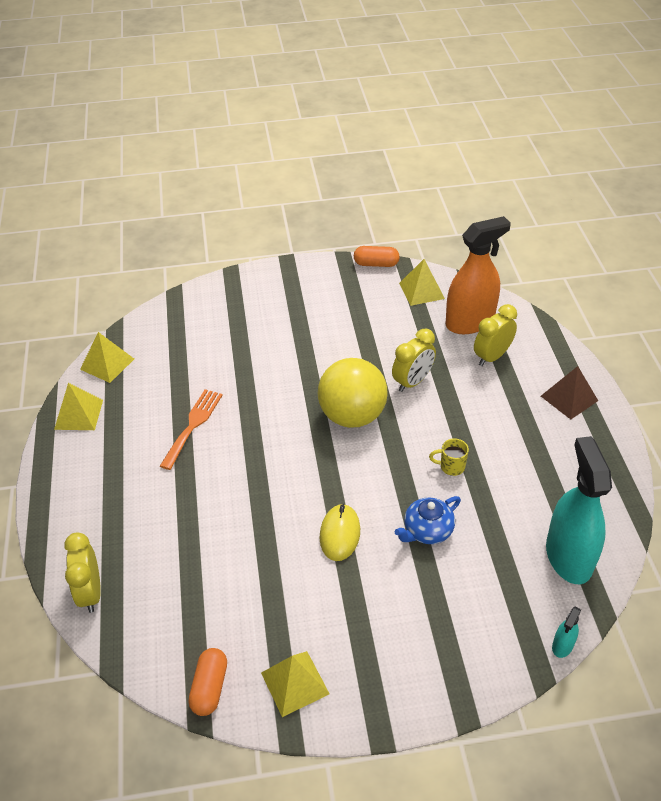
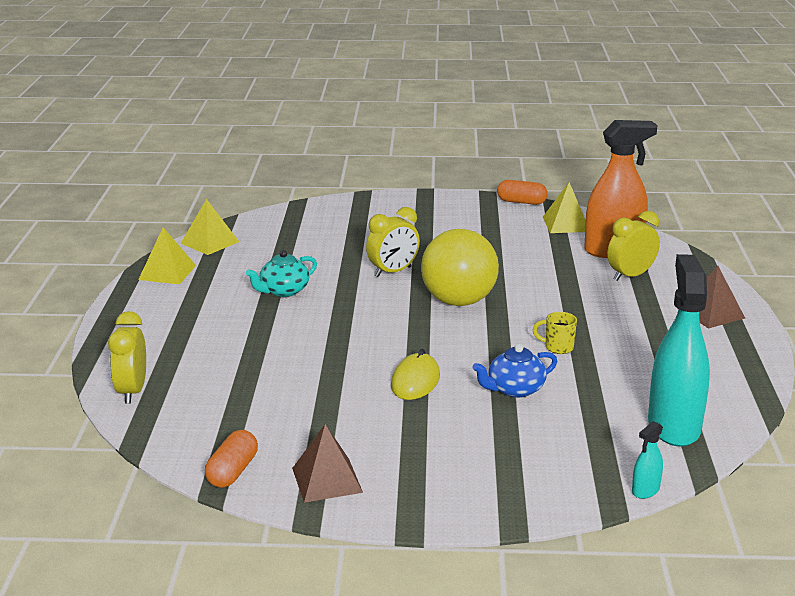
camera: 10 degrees right, 20 degrees down
orange fork [160,389,223,470] -> turquoise teapot [246,250,317,297]
yellow pyramid [261,651,329,717] -> brown pyramid [292,424,363,503]
yellow clock [392,328,436,392] -> yellow clock moved to [366,207,420,277]

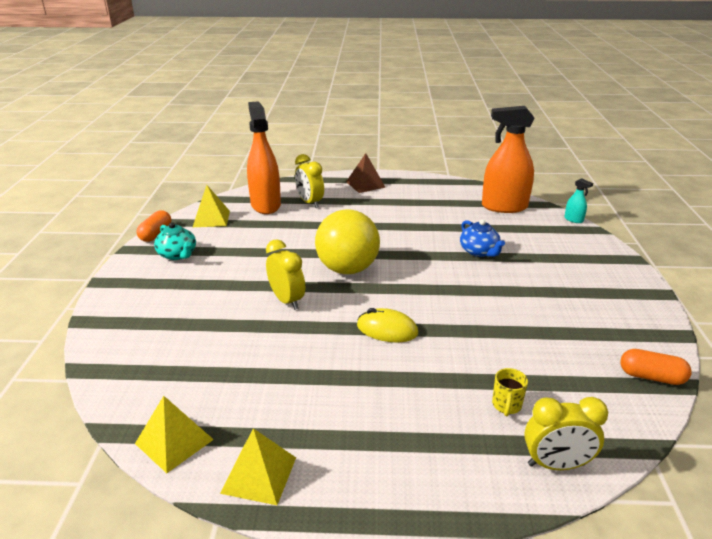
camera: 90 degrees left, 5 degrees up
turquoise teapot [246,250,317,297] -> turquoise teapot moved to [154,222,196,260]
brown pyramid [292,424,363,503] -> none
yellow mouse [391,349,440,400] -> yellow mouse moved to [357,308,418,343]
yellow mug [533,312,577,354] -> yellow mug moved to [492,368,528,416]
turquoise spray bottle [648,254,710,447] -> orange spray bottle [482,106,534,213]

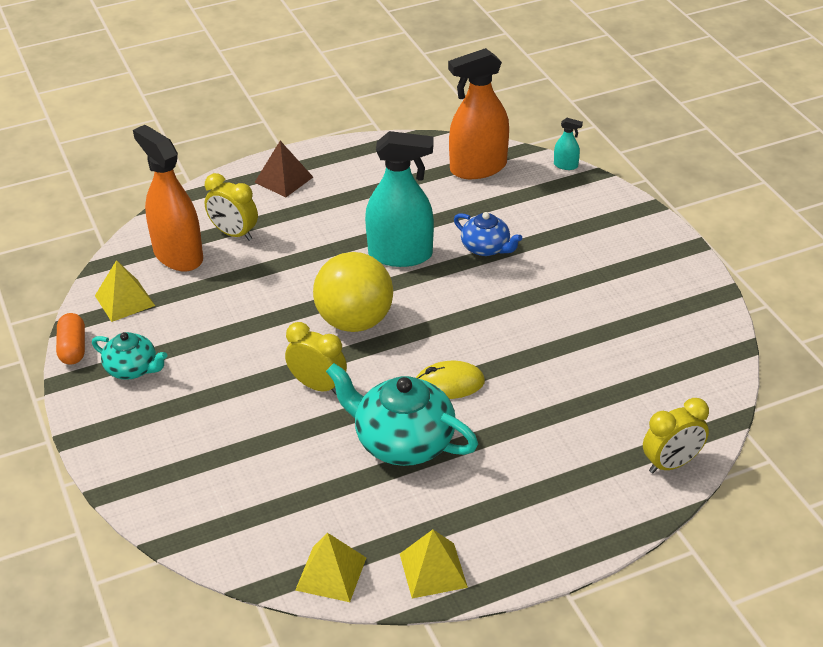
camera: 25 degrees left, 10 degrees up
yellow mug [492,368,528,416] -> none
orange capsule [620,349,692,385] -> none
none -> turquoise teapot [326,363,478,466]
none -> turquoise spray bottle [365,131,434,267]

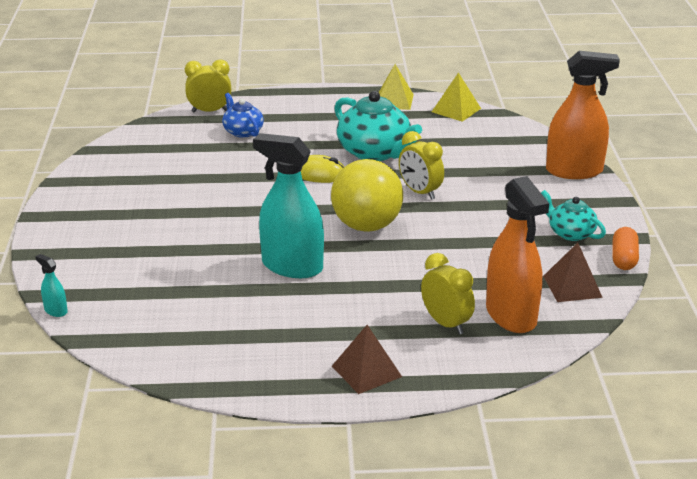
camera: 160 degrees left, 10 degrees down
yellow pyramid [95,260,155,322] -> brown pyramid [543,243,603,302]
orange spray bottle [448,48,509,179] -> orange spray bottle moved to [546,51,620,179]
blue teapot [454,212,522,256] -> blue teapot moved to [222,93,264,138]

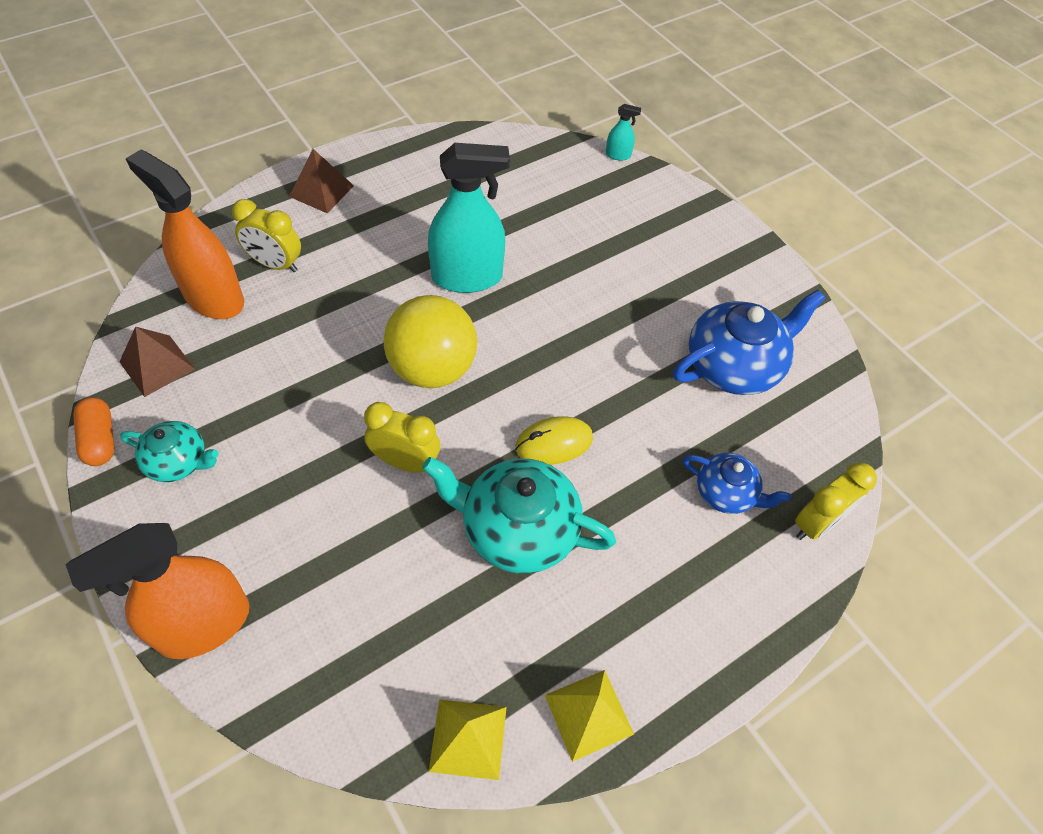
camera: 145 degrees right, 25 degrees up
none -> blue teapot [673,290,825,395]

